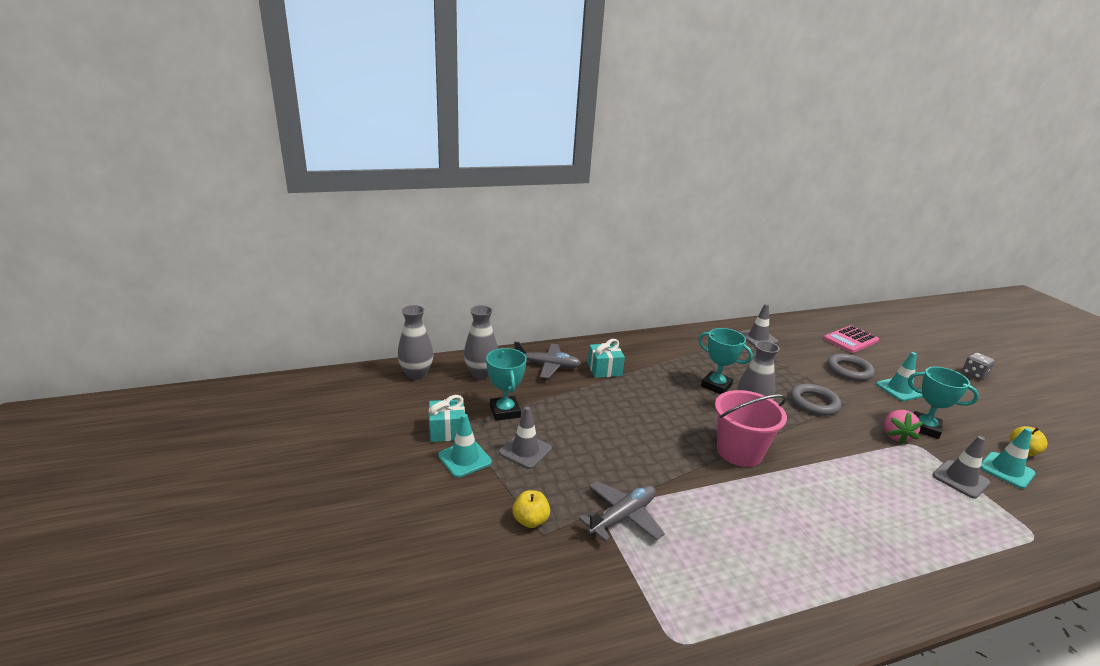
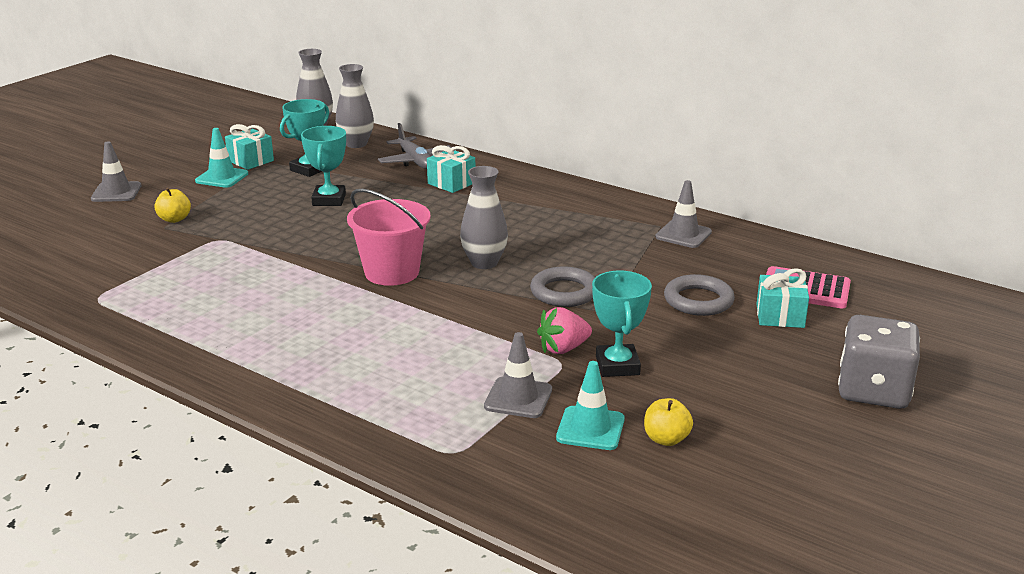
camera: 55 degrees right, 0 degrees up
grey traffic cone [499,406,552,469] -> grey traffic cone moved to [91,141,141,202]
grey plane [579,481,665,542] -> none
turquoise trophy [698,328,753,394] -> turquoise trophy moved to [301,126,346,206]
turquoise traffic cone [876,352,923,401] -> none
grey dice [962,353,995,380] -> grey dice [838,315,920,409], size x1.91
none -> turquoise gift [756,268,809,328]

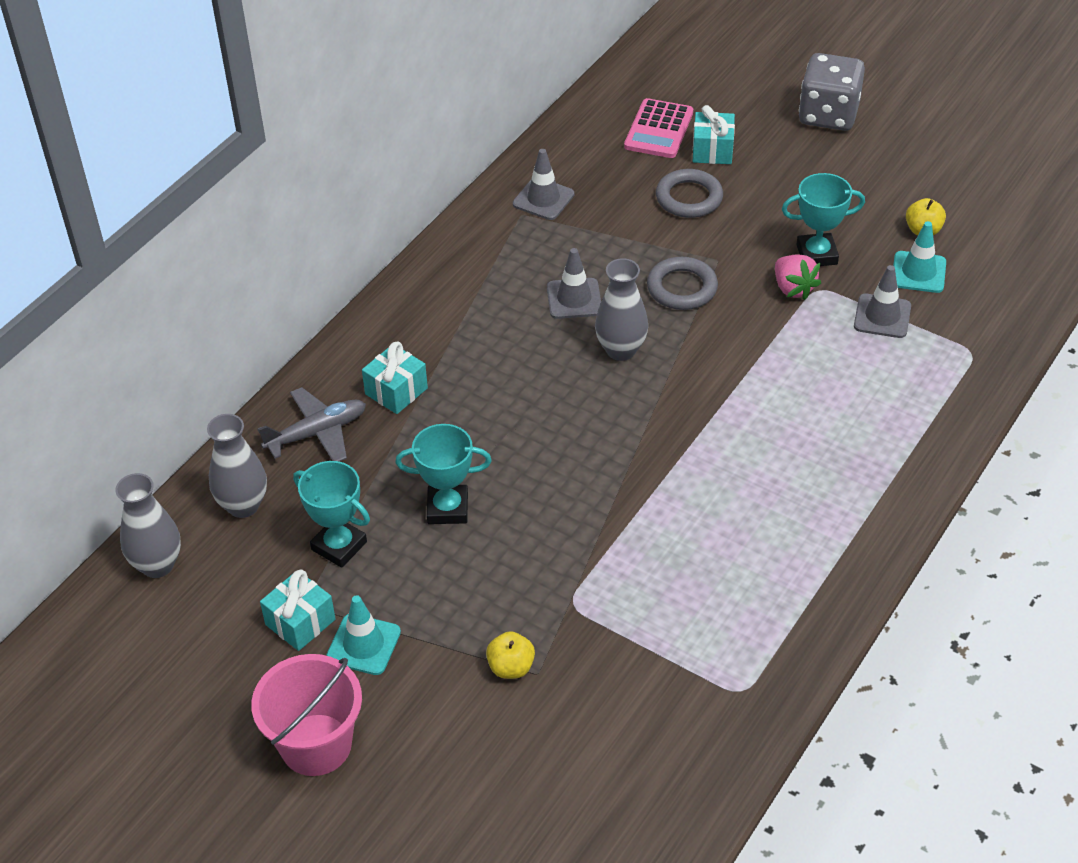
camera: 90 degrees left, 20 degrees up
grey traffic cone [91,141,141,202] -> grey traffic cone moved to [547,248,601,319]
pink bucket [347,189,431,286] -> pink bucket moved to [251,654,362,776]

